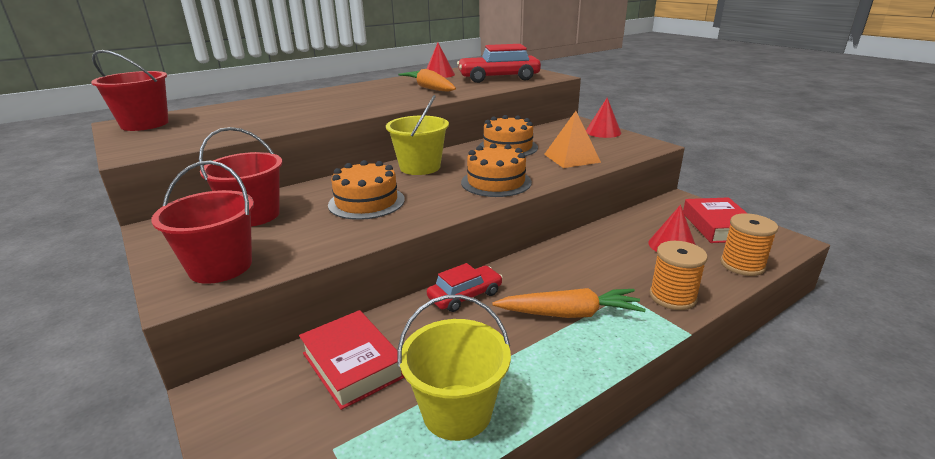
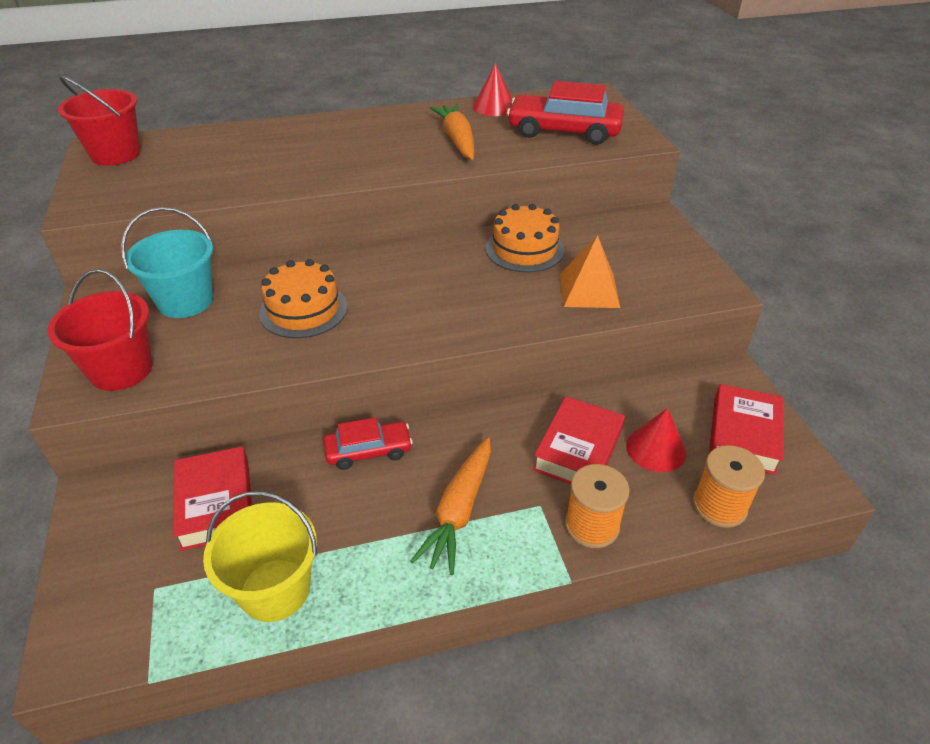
camera: 20 degrees right, 15 degrees up
red bucket [199,127,282,227] -> turquoise bucket [121,207,213,318]
yellow bucket [386,95,449,175] -> none
orange cake [461,143,532,197] -> none
orange carrot [492,288,646,318] -> orange carrot turned 90 degrees clockwise [410,437,491,575]
red cone [586,98,621,138] -> none
none -> red book [533,396,625,484]

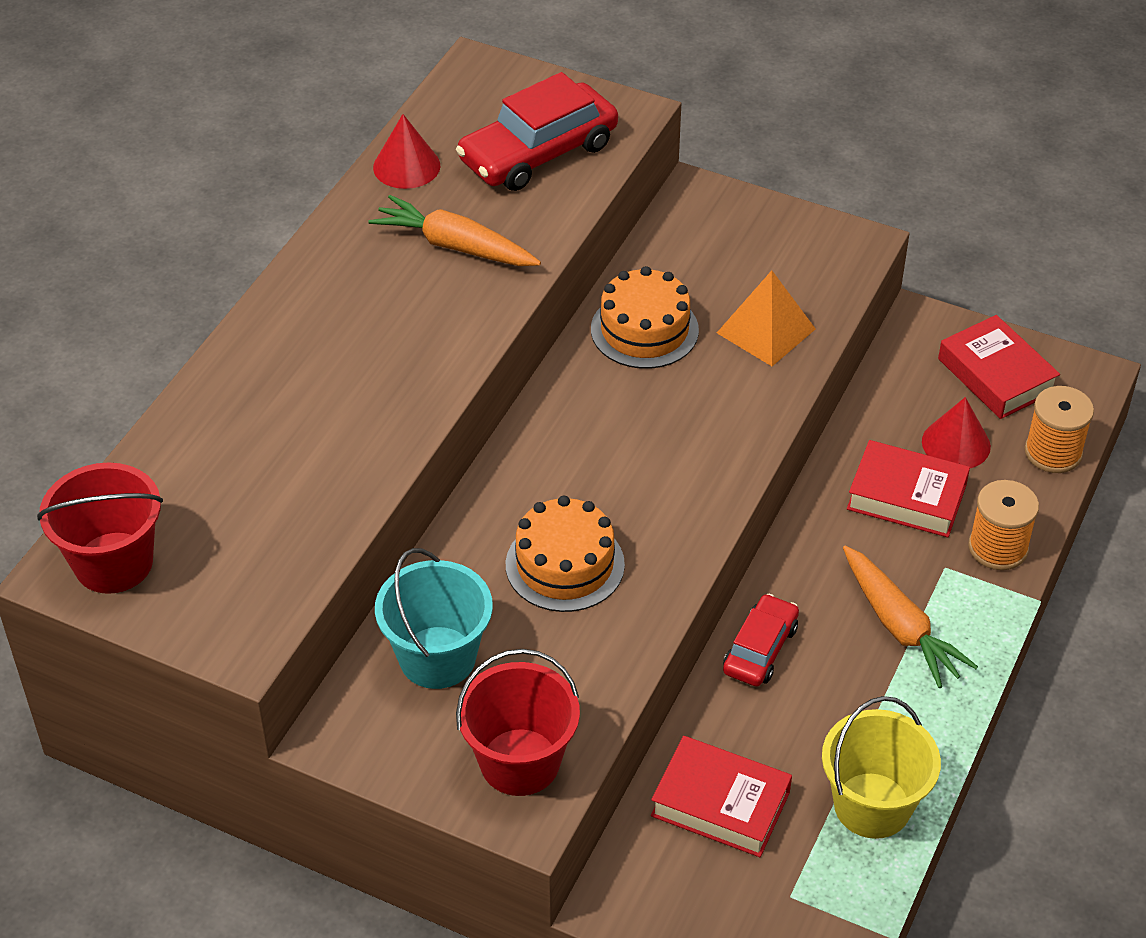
camera: 50 degrees left, 5 degrees up
red book [533,396,625,484] -> red book turned 45 degrees counterclockwise [847,440,970,537]

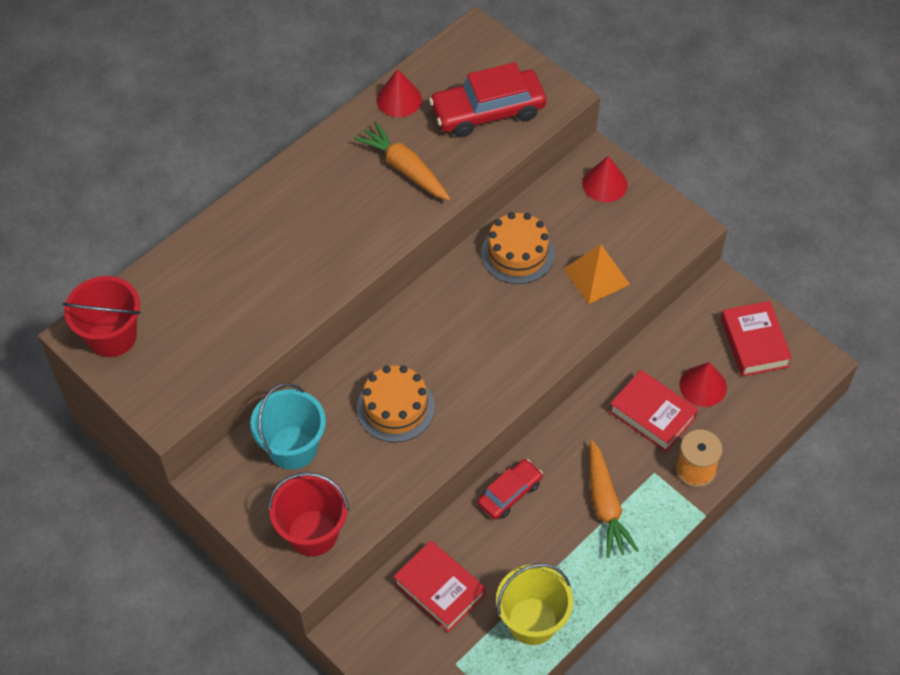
camera: 20 degrees right, 10 degrees up
orange spool [1025,386,1094,473] -> none
none -> red cone [582,156,628,202]

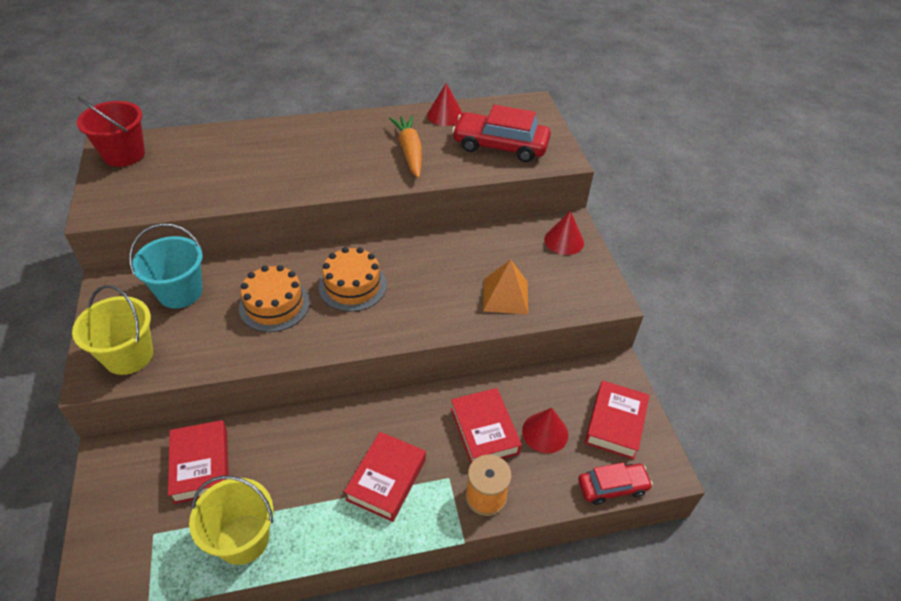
camera: 30 degrees right, 10 degrees down
red bucket [268,472,349,556] -> yellow bucket [72,285,153,375]
red car [478,459,543,520] -> red car moved to [578,463,653,505]
orange cake [481,212,555,284] -> orange cake moved to [319,247,387,312]
orange carrot [589,440,639,558] -> red book [344,432,426,522]

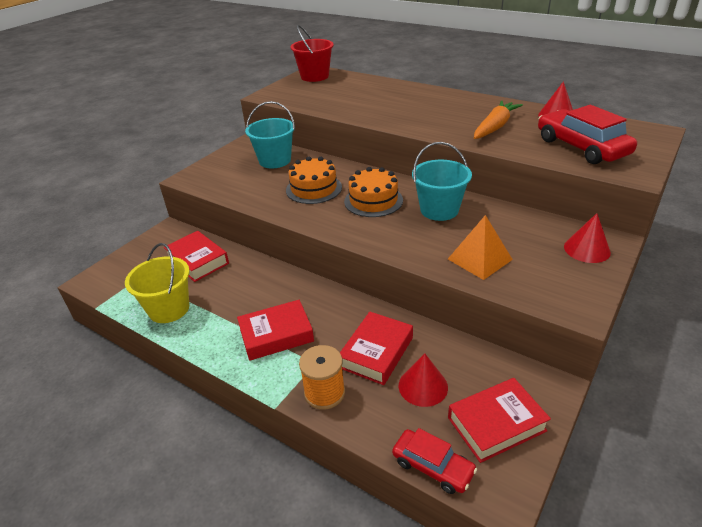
camera: 50 degrees right, 10 degrees down
yellow bucket [72,285,153,375] -> none
red book [168,420,229,504] -> red book turned 75 degrees counterclockwise [164,231,229,282]
none -> turquoise bucket [412,142,472,221]

